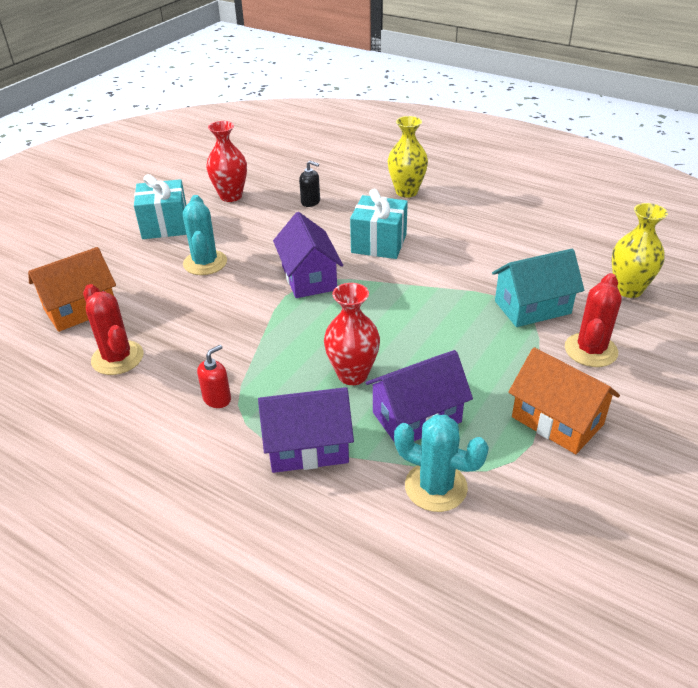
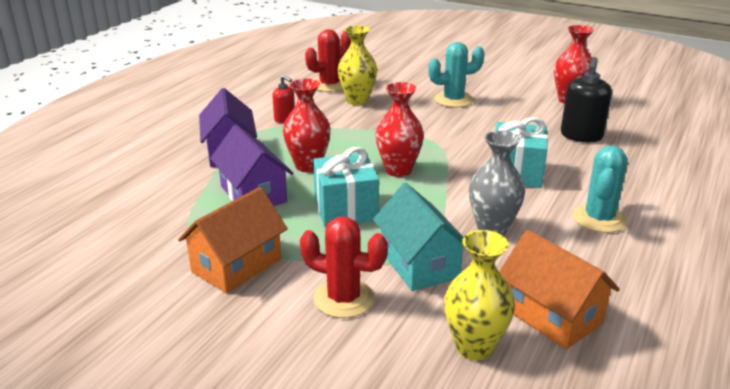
camera: 85 degrees right, 10 degrees down
orange house [28,247,116,332] -> orange house moved to [499,230,620,349]
turquoise gift [134,174,187,239] -> turquoise gift moved to [313,147,379,227]
purple house [273,212,343,298] -> none
black soap dispenser [299,161,320,207] -> black soap dispenser [561,57,612,142], size x1.70
yellow vase [388,116,428,198] -> yellow vase moved to [337,25,377,105]
turquoise cactus [394,415,489,512] -> turquoise cactus moved to [573,146,628,233]
none -> red vase [376,82,424,177]
none -> grey vase [469,130,525,236]

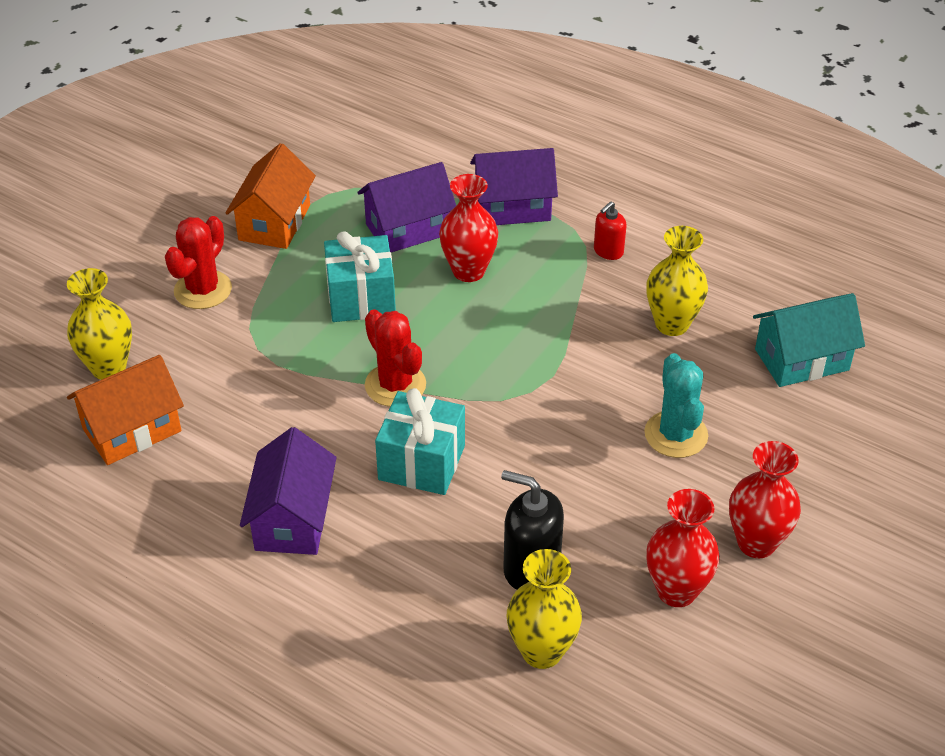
camera: 95 degrees right, 15 degrees up
orange house [178,187,288,293] -> orange house turned 60 degrees clockwise [226,143,316,249]
red cactus [305,29,351,92] -> red cactus moved to [365,309,426,407]
turquoise house [373,183,463,291] -> turquoise house moved to [753,293,865,387]
red vase [376,82,424,177] -> red vase moved to [729,441,801,558]
grey vase [469,130,525,236] -> none
turquoise cactus [573,146,628,233] -> purple house [240,427,337,555]
none -> yellow vase [507,549,582,669]

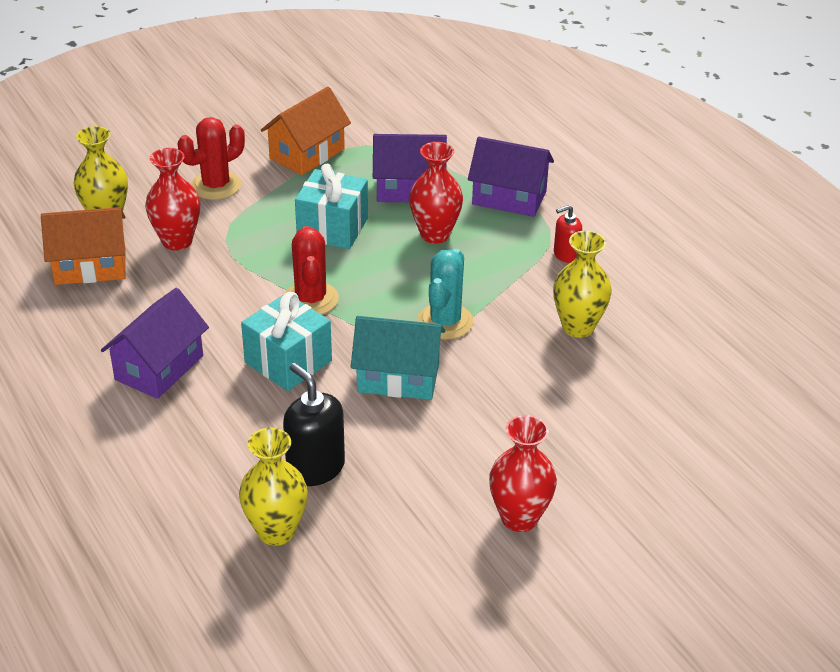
camera: 25 degrees right, 5 degrees down
turquoise cactus [644,353,708,458] -> turquoise cactus moved to [417,249,474,340]
red vase [646,489,720,607] -> red vase moved to [145,148,200,250]
turquoise house [753,293,865,387] -> turquoise house moved to [351,316,445,400]

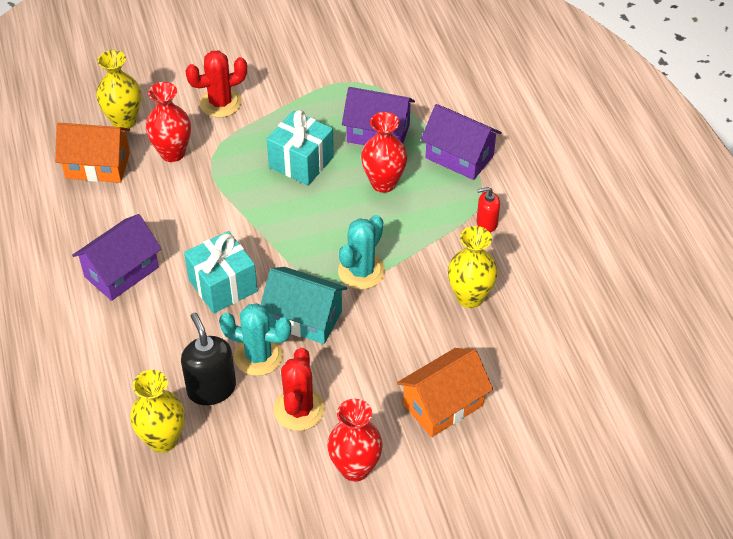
camera: 15 degrees right, 10 degrees up
orange house [261,87,351,175] -> orange house moved to [397,348,493,437]
red cactus [285,226,339,315] -> red cactus moved to [273,348,325,431]
none -> turquoise cactus [219,303,291,376]

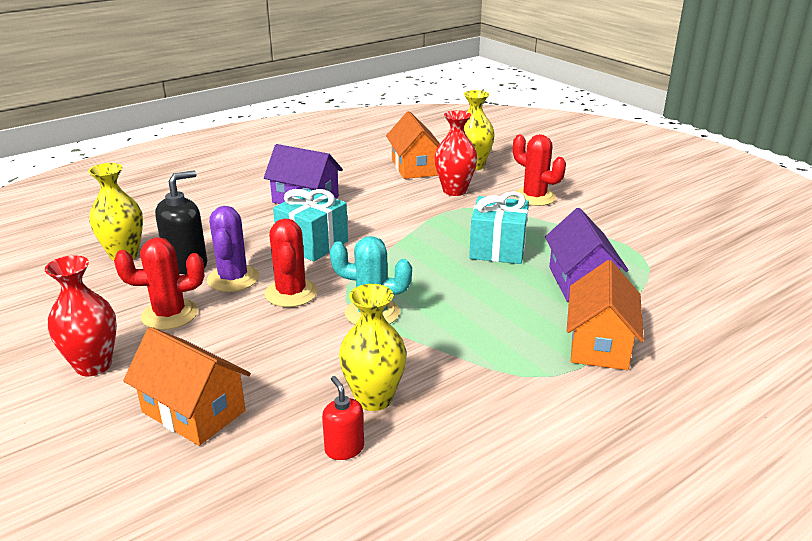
camera: 70 degrees right, 20 degrees down
turquoise cactus [219,303,291,376] -> purple cactus [207,206,259,292]
turquoise house [261,267,348,344] -> red cactus [264,218,318,307]
red vase [361,112,407,193] -> none
purple house [421,104,502,180] -> orange house [567,260,644,370]
red soap dispenser [476,187,500,232] -> red soap dispenser moved to [322,376,364,460]

